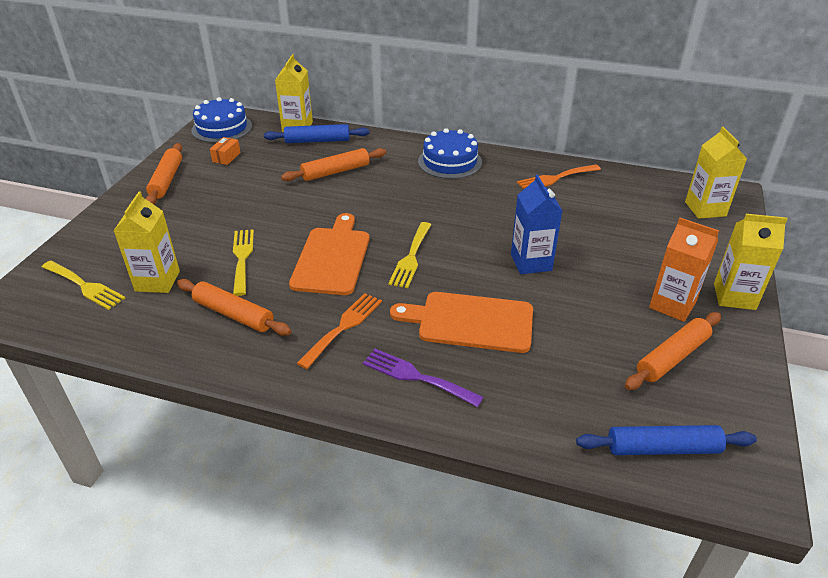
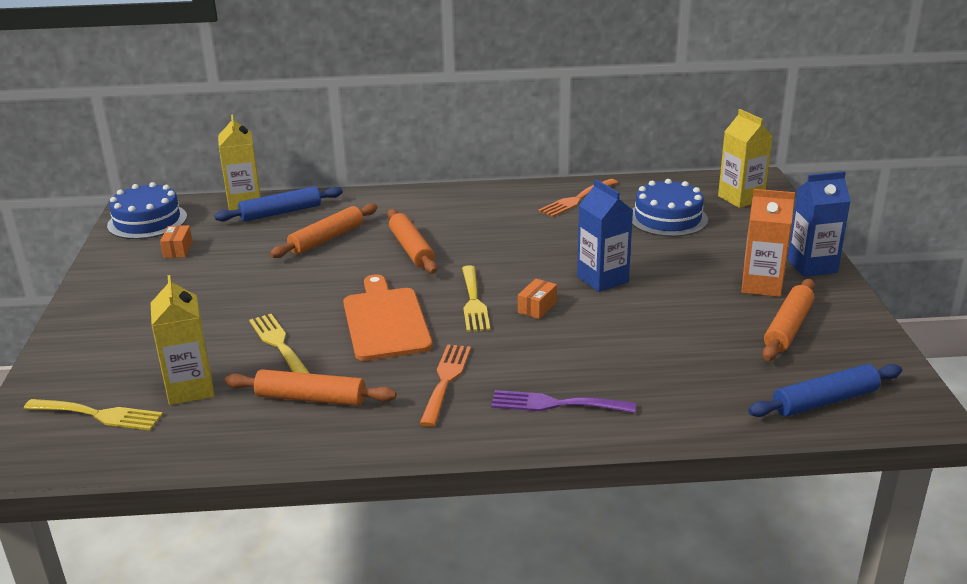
camera: 20 degrees left, 10 degrees down
orange rolling pin [146,143,182,204] -> orange rolling pin moved to [387,209,437,274]
orange cutting board [390,292,533,353] -> none
blue cake [418,128,482,179] -> blue cake moved to [632,179,708,237]
yellow carton [714,214,787,310] -> blue carton [788,171,851,277]
none -> orange box [518,279,557,319]

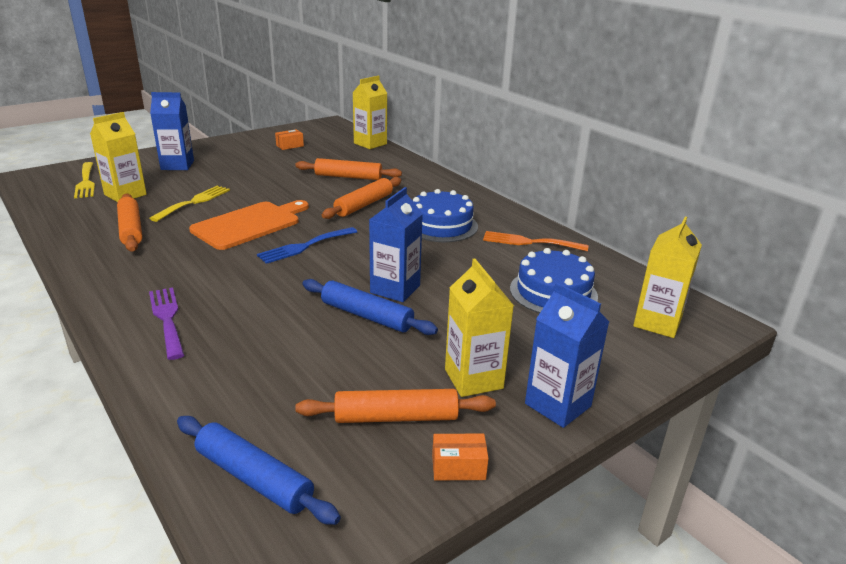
camera: 55 degrees right, 0 degrees up
blue cake [107,182,187,239] -> blue cake moved to [413,189,478,242]
blue rolling pin [214,186,343,222] -> blue rolling pin moved to [302,279,438,335]
orange fork [419,344,471,427] -> none
yellow fork [462,265,490,332] -> blue fork [257,227,357,264]
orange box [518,279,557,319] -> orange box moved to [432,434,489,480]
orange carton [741,189,795,297] -> yellow carton [445,258,514,397]
none -> blue carton [150,92,194,170]

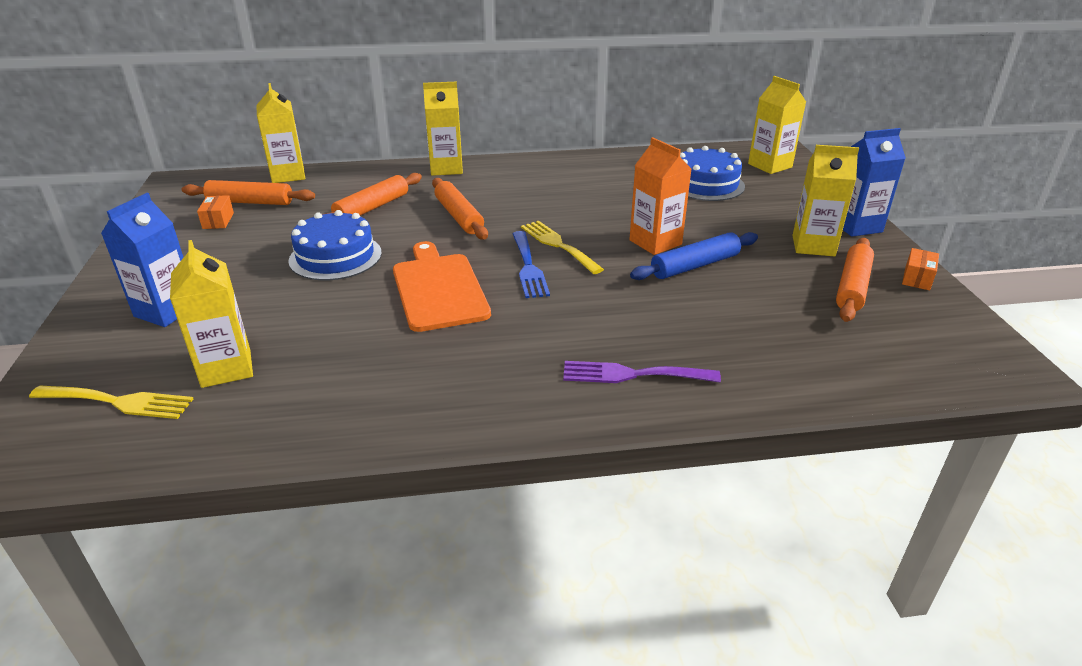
camera: 60 degrees left, 5 degrees up
orange rolling pin [117,194,142,252] -> orange rolling pin moved to [182,180,315,205]
yellow fork [149,186,230,222] -> yellow fork moved to [521,221,604,274]
blue rolling pin [177,416,341,525] -> none
blue carton [369,187,423,302] -> orange carton [629,137,691,255]
blue cake [413,189,478,242] -> blue cake moved to [288,210,382,280]
orange fork [483,231,588,252] -> none
none -> yellow carton [423,82,463,176]

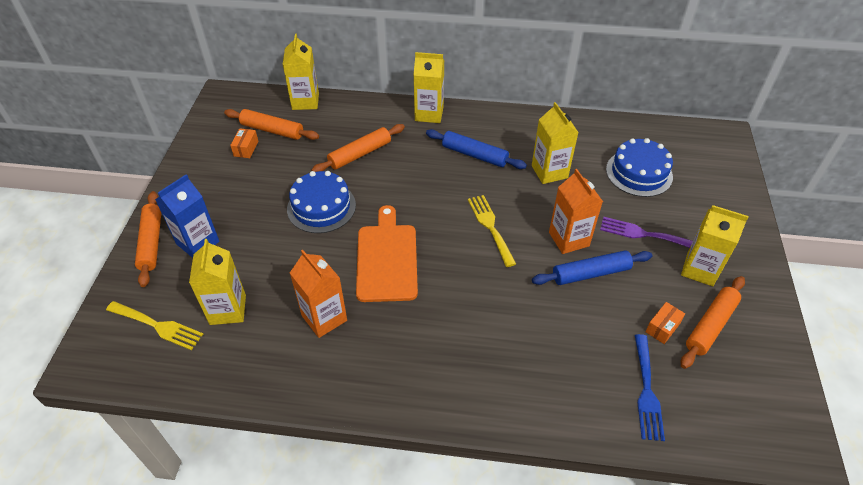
camera: 15 degrees right, 15 degrees up
orange rolling pin [432,178,488,240] -> orange rolling pin moved to [135,191,161,287]
blue fork [512,231,550,298] -> blue fork moved to [635,334,665,441]
purple fork [563,361,721,383] -> purple fork moved to [600,217,693,248]
yellow carton [748,76,806,174] -> yellow carton moved to [532,102,579,184]
blue carton [843,128,906,237] -> none
orange box [902,248,939,290] -> orange box moved to [645,302,685,344]
none -> orange carton [290,250,347,338]
none -> blue rolling pin [426,129,527,169]

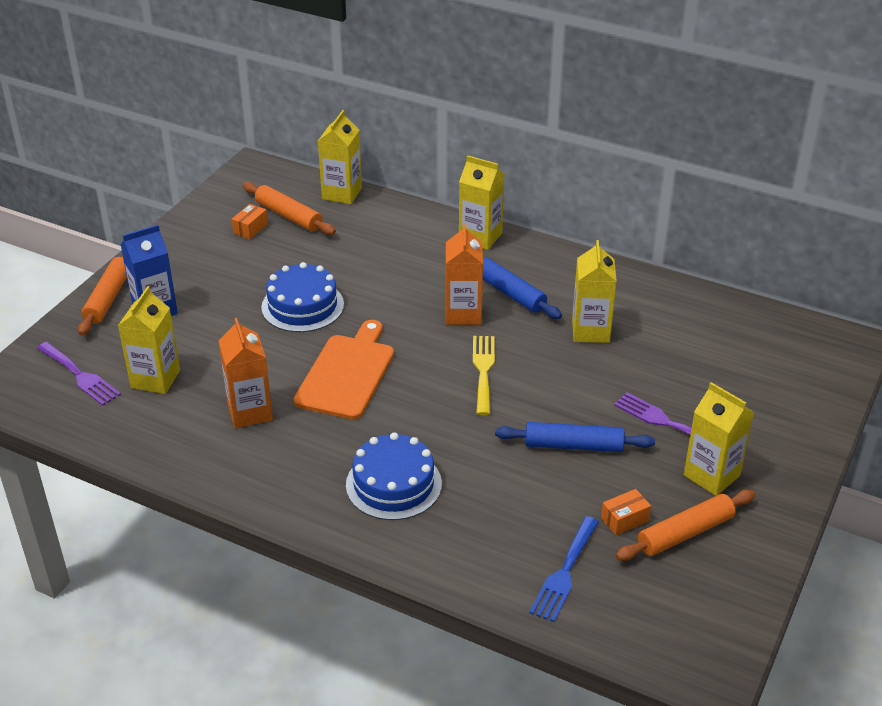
camera: 20 degrees right, 10 degrees down
yellow fork [106,301,203,350] -> purple fork [37,342,121,406]
orange rolling pin [311,124,405,172] -> none
orange carton [549,169,603,254] -> orange carton moved to [446,224,483,325]
blue cake [606,138,673,197] -> blue cake moved to [346,433,442,520]

